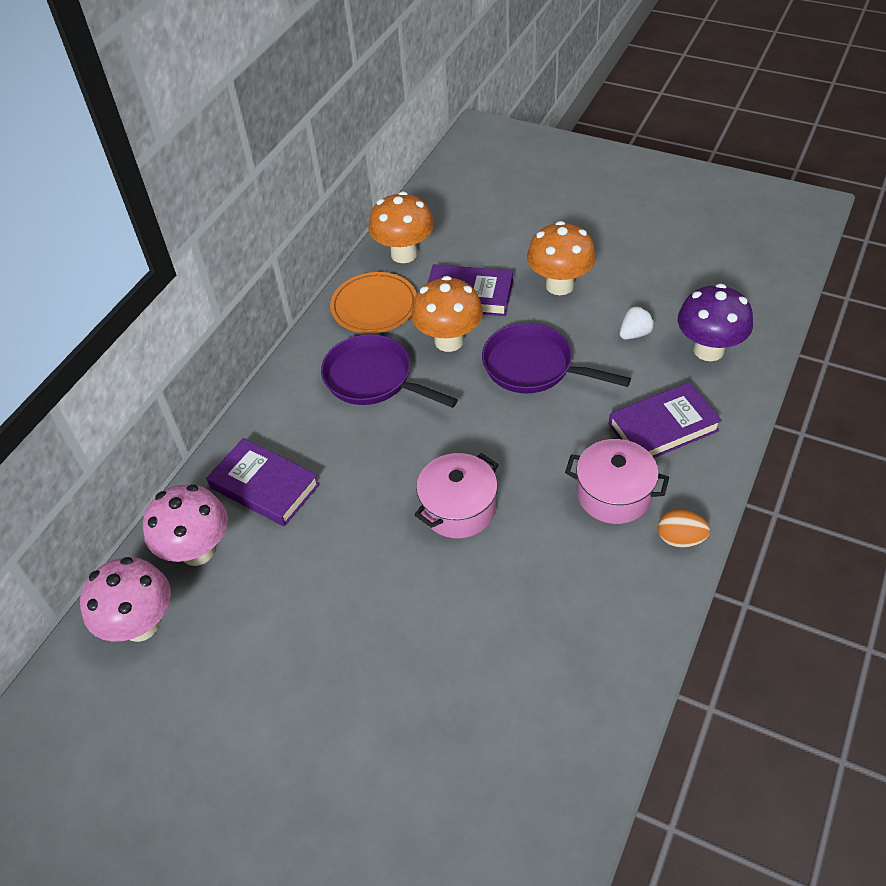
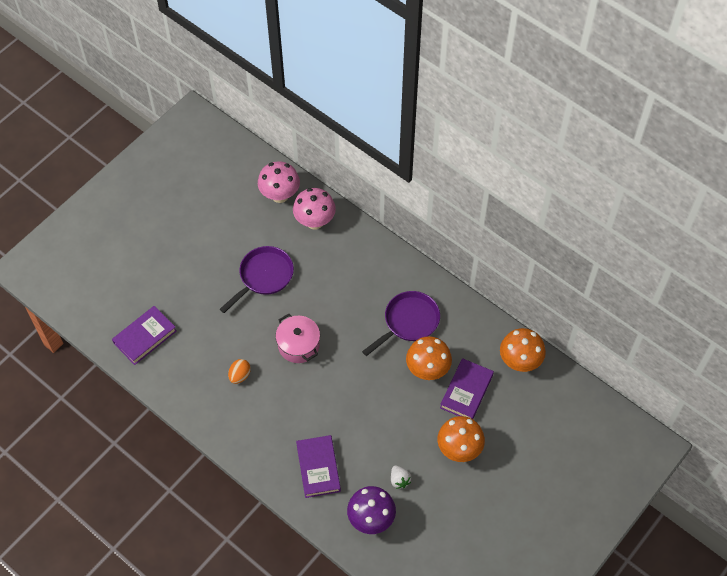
camera: 100 degrees right, 10 degrees up
purple book [206,438,320,527] -> purple book moved to [112,306,177,365]
orange plate [330,272,417,333] -> none
purple pan [482,323,631,393] -> purple pan moved to [220,246,294,313]
pink pot [565,439,669,524] -> none
orange egg [658,509,710,548] -> orange egg moved to [228,359,251,384]

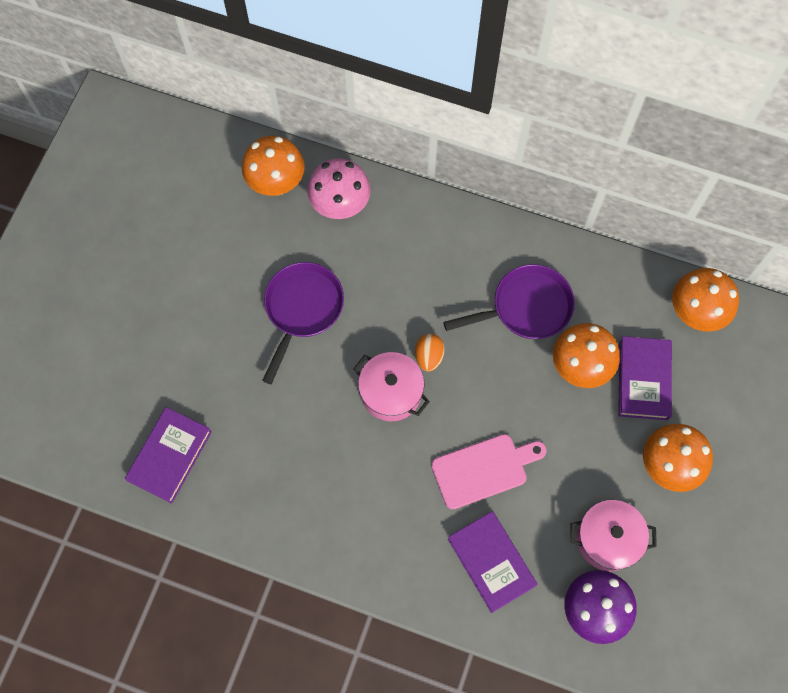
camera: 20 degrees left, 10 degrees up
orange egg [228,359,251,384] -> orange egg moved to [415,334,445,372]
pink mushroom [258,161,300,203] -> orange mushroom [242,136,305,196]
purple pan [362,291,440,356] -> purple pan turned 45 degrees clockwise [443,264,575,339]
white strawberry [391,465,411,489] -> pink pot [570,500,657,571]
none -> pink cutting board [431,434,547,509]

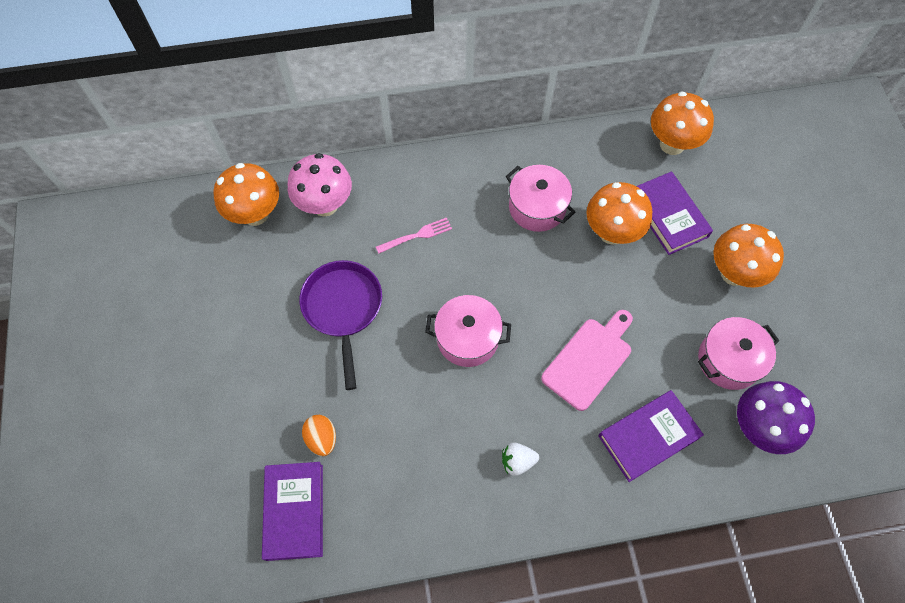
camera: 30 degrees left, 5 degrees down
orange egg [415,334,445,372] -> orange egg moved to [302,415,336,456]
purple pan [443,264,575,339] -> pink pot [506,165,575,232]
purple book [448,511,537,613] -> purple book turned 60 degrees counterclockwise [598,390,704,482]
none -> pink fork [376,218,452,254]
none -> white strawberry [502,442,539,476]

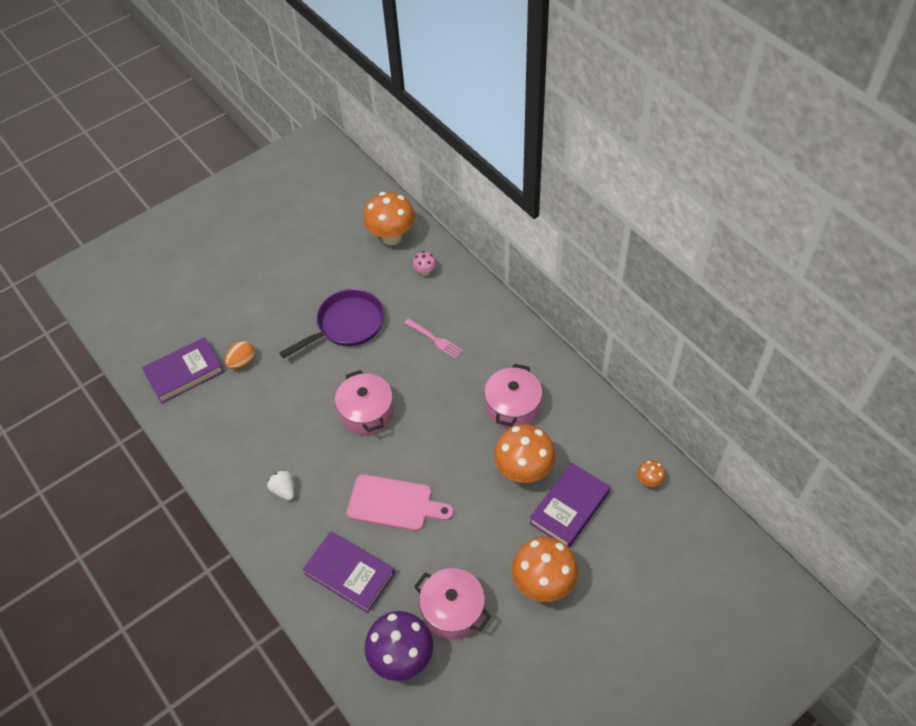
camera: 65 degrees right, 10 degrees down
pink mushroom [288,153,352,217] -> pink mushroom [413,251,437,276], size x0.46
orange mushroom [651,91,714,155] -> orange mushroom [637,460,665,487], size x0.46

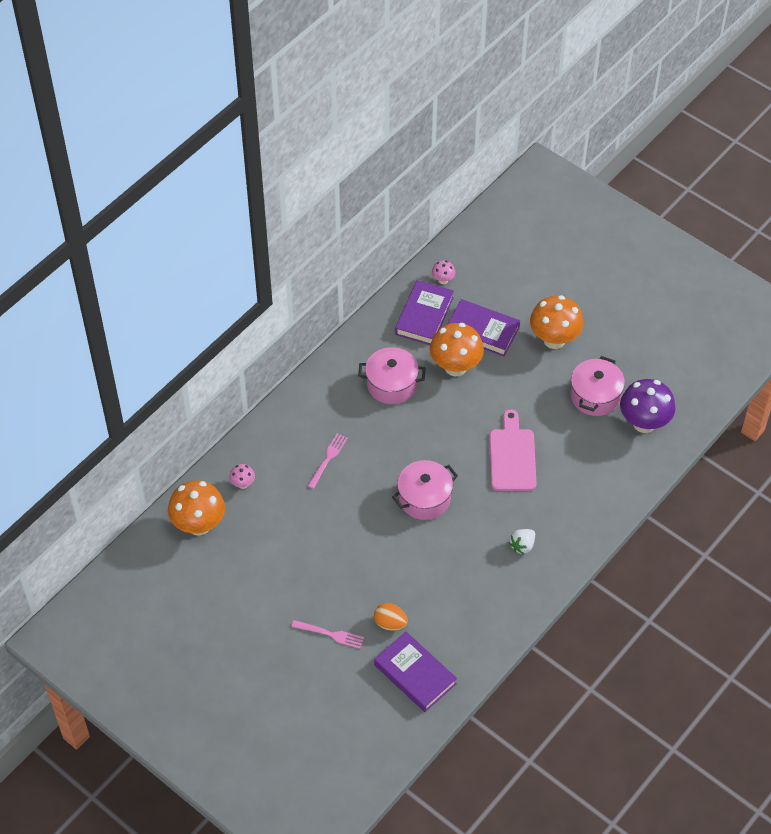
camera: 105 degrees left, 0 degrees up
purple pan [279,289,384,358] -> none
purple book [303,531,395,613] -> purple book moved to [395,280,454,345]
orange mushroom [637,460,665,487] -> pink mushroom [432,260,455,284]
none -> pink fork [292,620,364,649]

